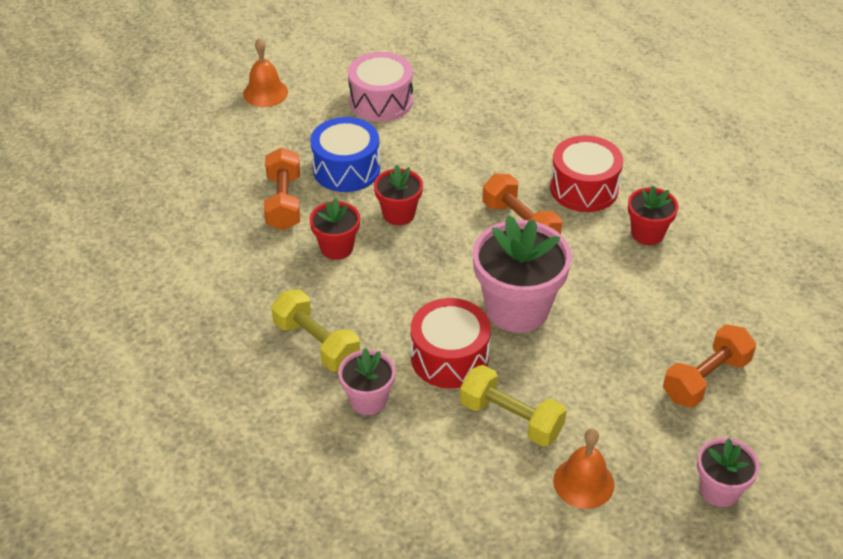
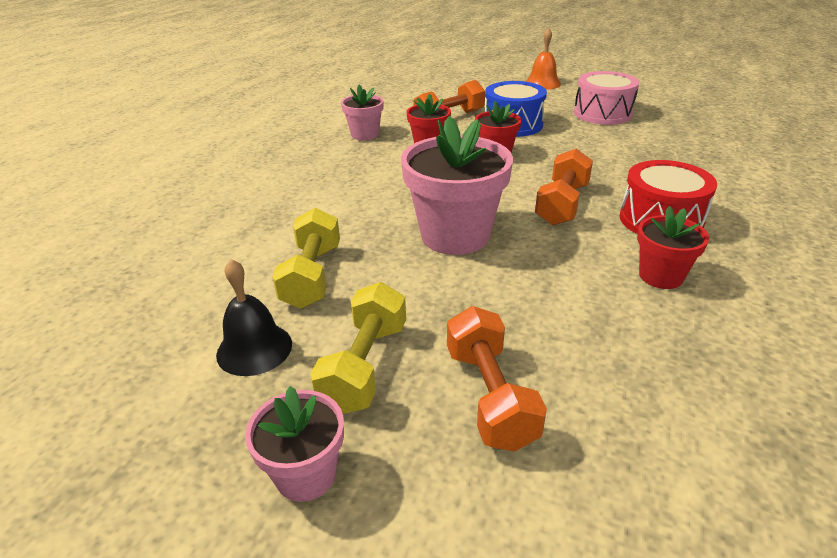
camera: 60 degrees right, 10 degrees down
yellow dumbbell [271,289,360,372] -> yellow dumbbell moved to [310,282,406,414]
pink flower pot [338,348,395,415] -> pink flower pot moved to [341,85,384,141]
red drum [411,298,491,388] -> none
orange bell [553,429,614,509] -> black bell [216,259,292,376]
orange dumbbell [663,324,756,408] -> orange dumbbell turned 60 degrees clockwise [447,306,547,452]

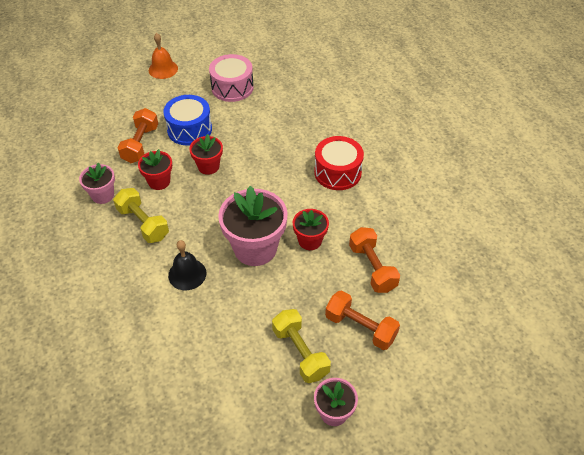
camera: 45 degrees left, 15 degrees up
black bell [216,259,292,376] -> black bell moved to [168,240,206,290]
yellow dumbbell [272,208,340,309] -> yellow dumbbell moved to [113,188,169,243]
orange dumbbell [535,149,593,225] -> orange dumbbell moved to [349,227,400,293]
red flower pot [637,206,709,289] -> red flower pot moved to [293,209,329,250]

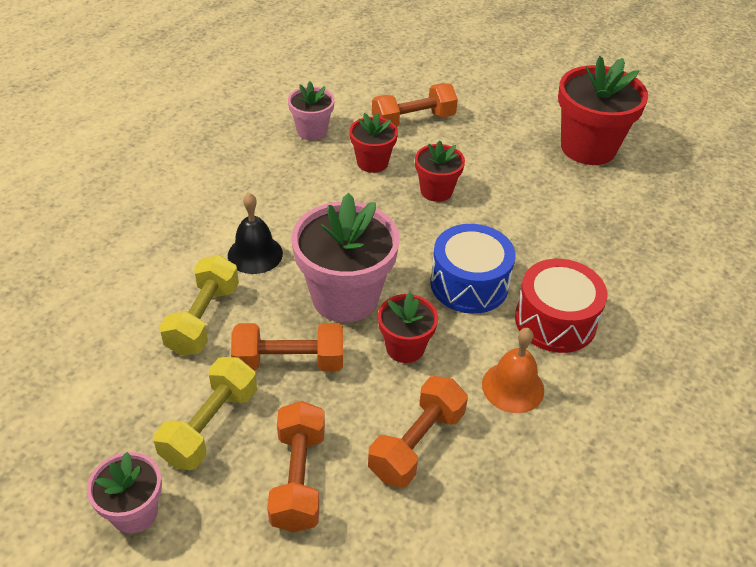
camera: 55 degrees right, 5 degrees down
yellow dumbbell [113,188,169,243] -> yellow dumbbell moved to [159,255,239,356]
orange bell [149,33,178,79] -> orange bell moved to [482,328,544,413]
blue drum [163,95,212,146] -> blue drum moved to [430,224,516,314]
pink drum [209,54,254,102] -> red flower pot [558,56,648,165]
none -> orange dumbbell [231,323,343,371]

